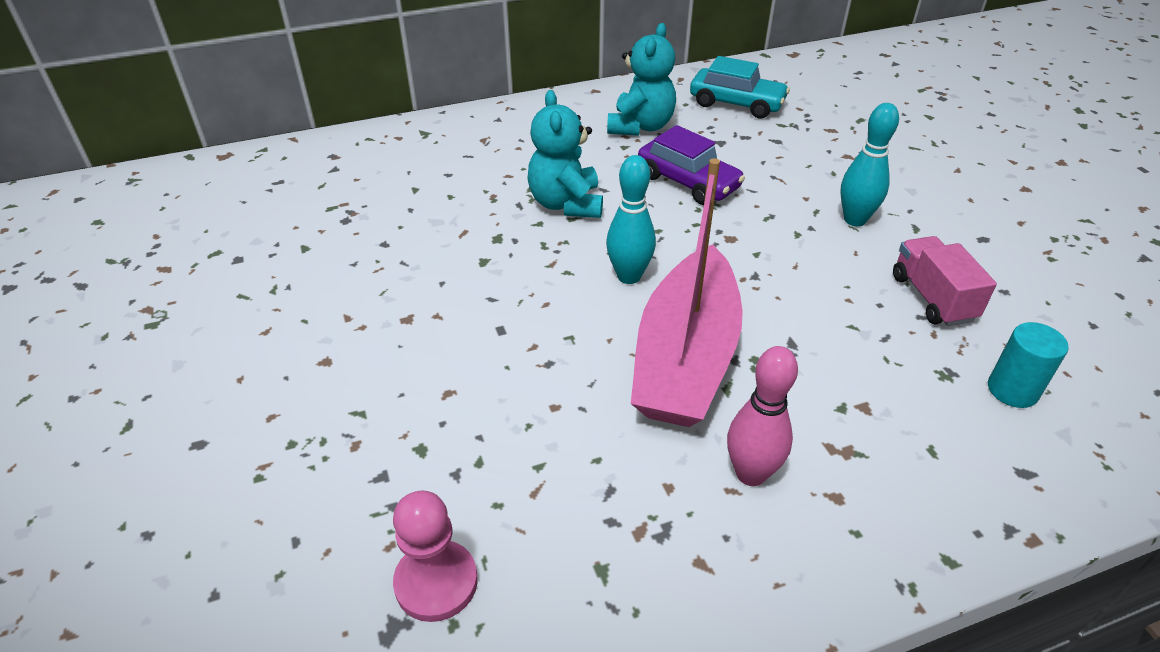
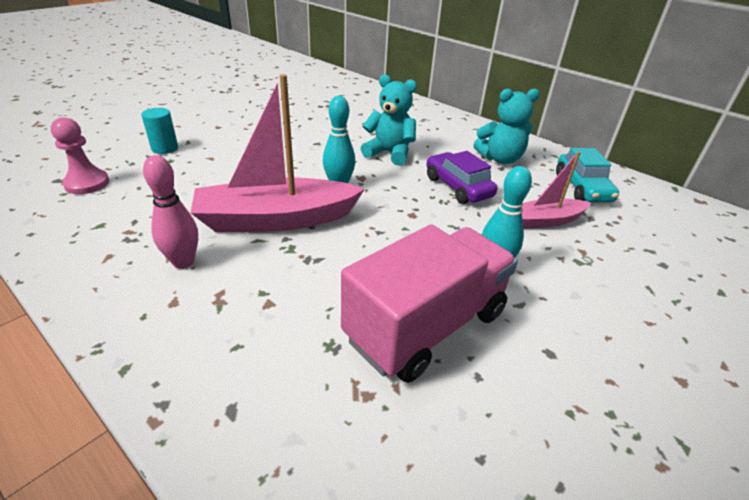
camera: 60 degrees right, 5 degrees down
turquoise teddy bear [527,90,603,218] -> turquoise teddy bear turned 60 degrees clockwise [361,74,417,166]
purple car [638,125,745,205] -> purple car turned 135 degrees clockwise [426,151,497,204]
pink truck [893,236,997,326] -> pink truck [341,224,518,383], size x1.88
turquoise cylinder [988,322,1069,408] -> turquoise cylinder moved to [141,108,178,154]
none -> pink boat [522,151,591,229]

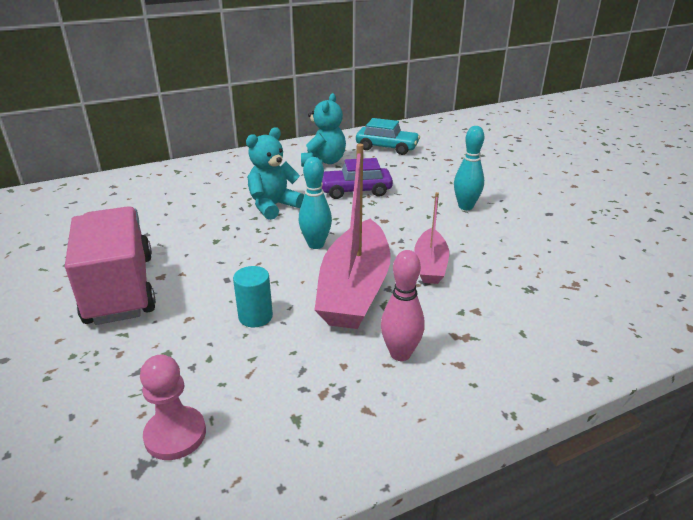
camera: 65 degrees left, 5 degrees down
turquoise cylinder [141,108,178,154] -> turquoise cylinder moved to [233,266,273,327]
pink truck [341,224,518,383] -> pink truck moved to [65,206,156,325]
pink boat [522,151,591,229] -> pink boat moved to [414,192,449,284]

